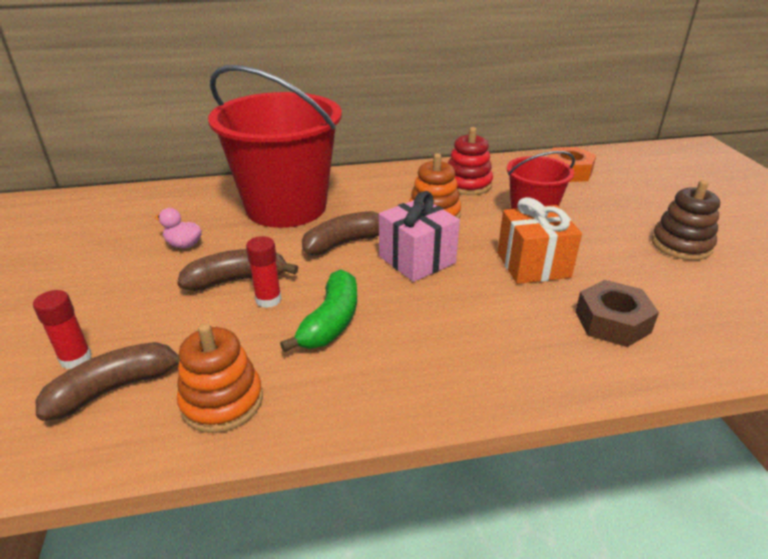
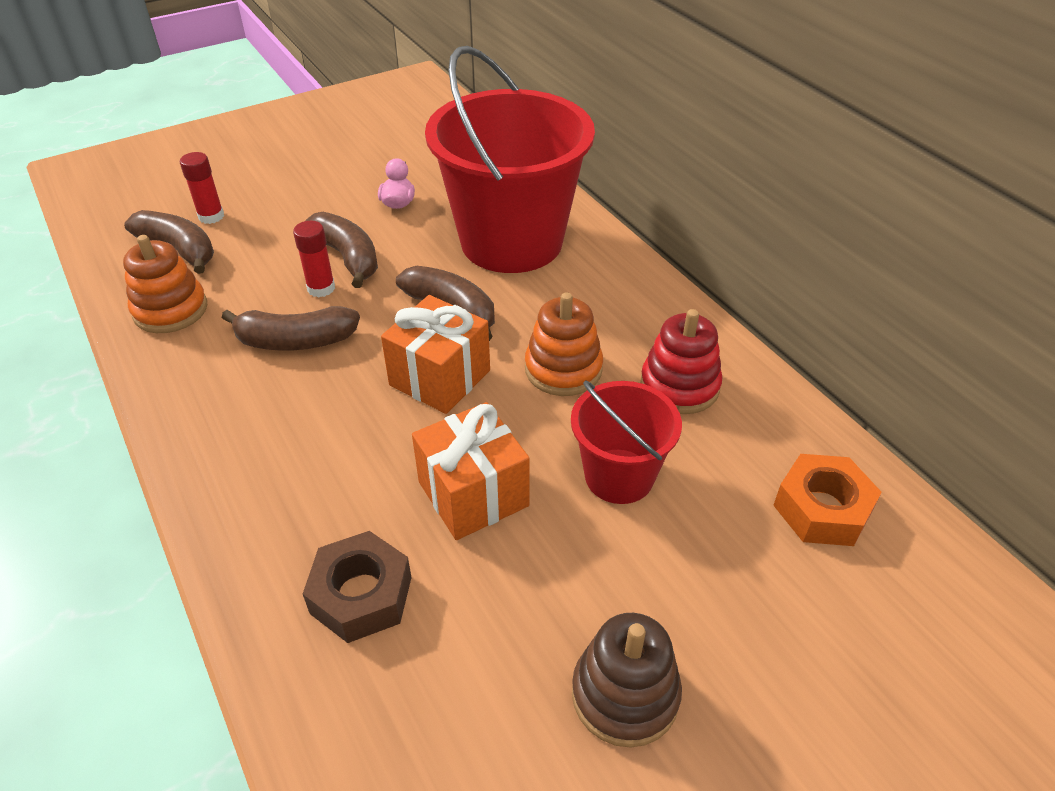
camera: 70 degrees right, 10 degrees up
green banana [280,269,357,352] -> brown banana [222,306,360,351]
pink gift [379,191,460,282] -> orange gift [381,295,490,414]

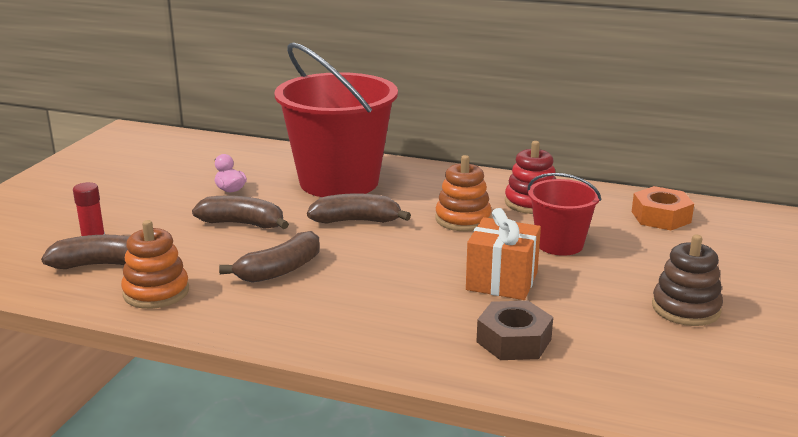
camera: 40 degrees left, 20 degrees down
red glue stick [293,221,335,297] -> none
orange gift [381,295,490,414] -> none

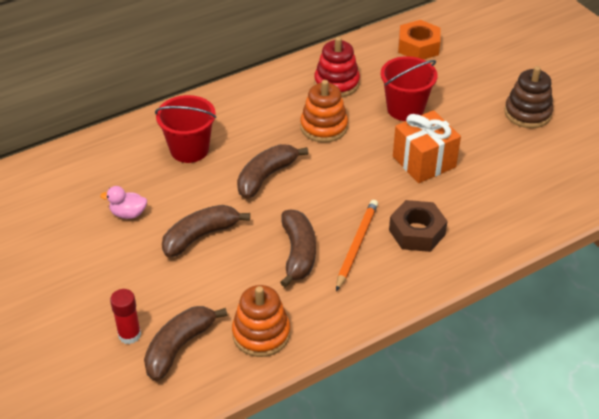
camera: 50 degrees left, 20 degrees up
red bucket [275,42,398,197] -> red bucket [155,95,216,163], size x0.51
brown nut [476,301,553,360] -> brown nut moved to [389,200,448,252]
none -> orange pencil [336,200,378,291]

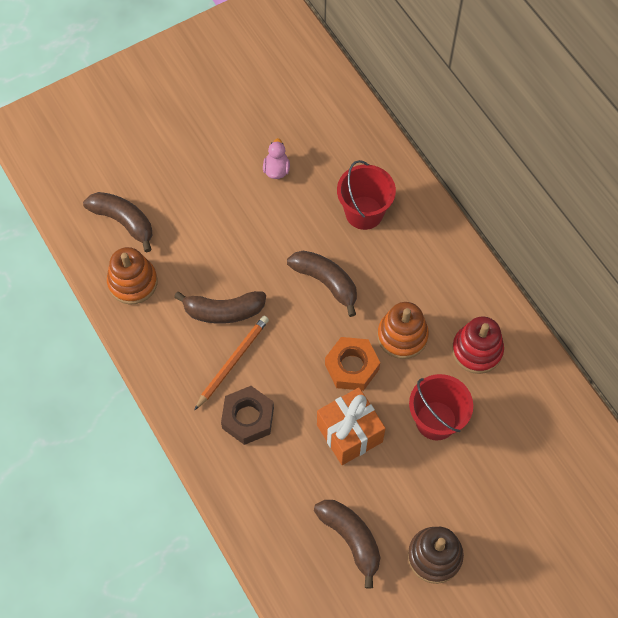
camera: 90 degrees right, 20 degrees up
red glue stick [110,289,141,344] -> none
brown banana [162,205,250,257] -> brown banana moved to [314,500,380,589]
orange pencil [336,200,378,291] -> orange pencil turned 75 degrees counterclockwise [194,316,269,410]
orange nut [398,20,441,60] -> orange nut moved to [325,337,380,391]

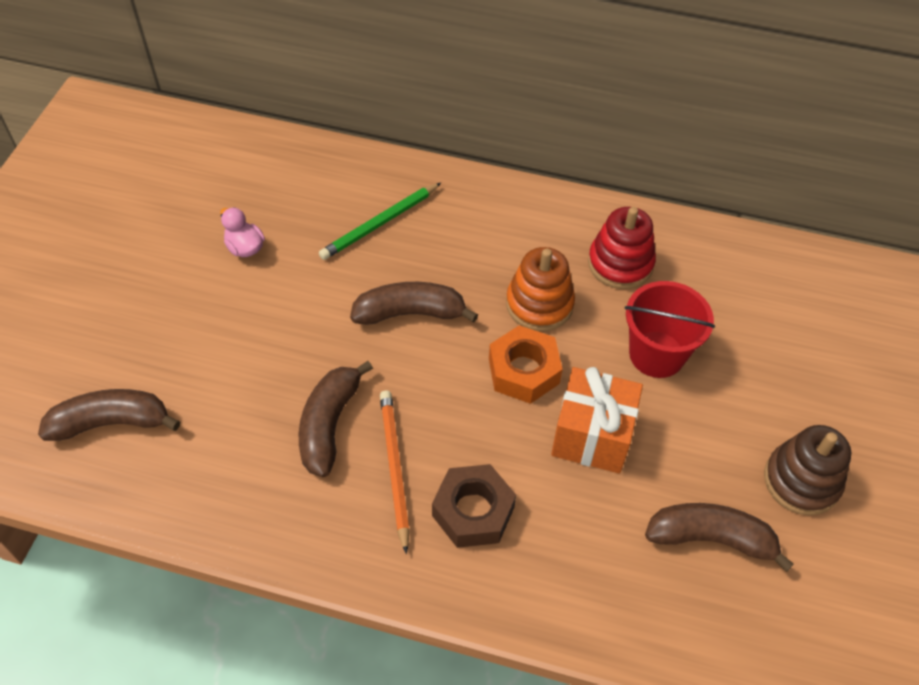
camera: 45 degrees left, 10 degrees down
orange stacking toy [107,247,158,304] -> none
brown banana [174,291,266,324] -> brown banana turned 150 degrees clockwise [299,361,373,477]
red bucket [337,160,396,230] -> green pencil [319,183,441,260]

